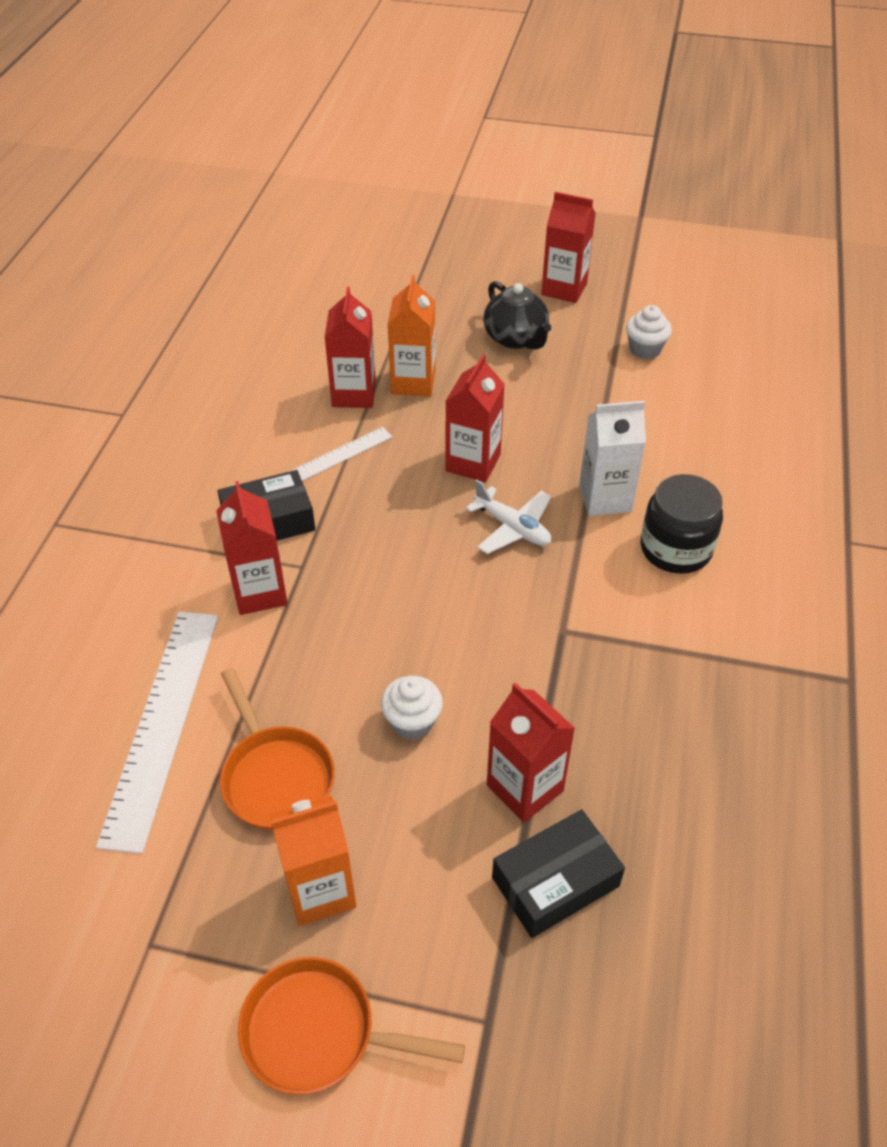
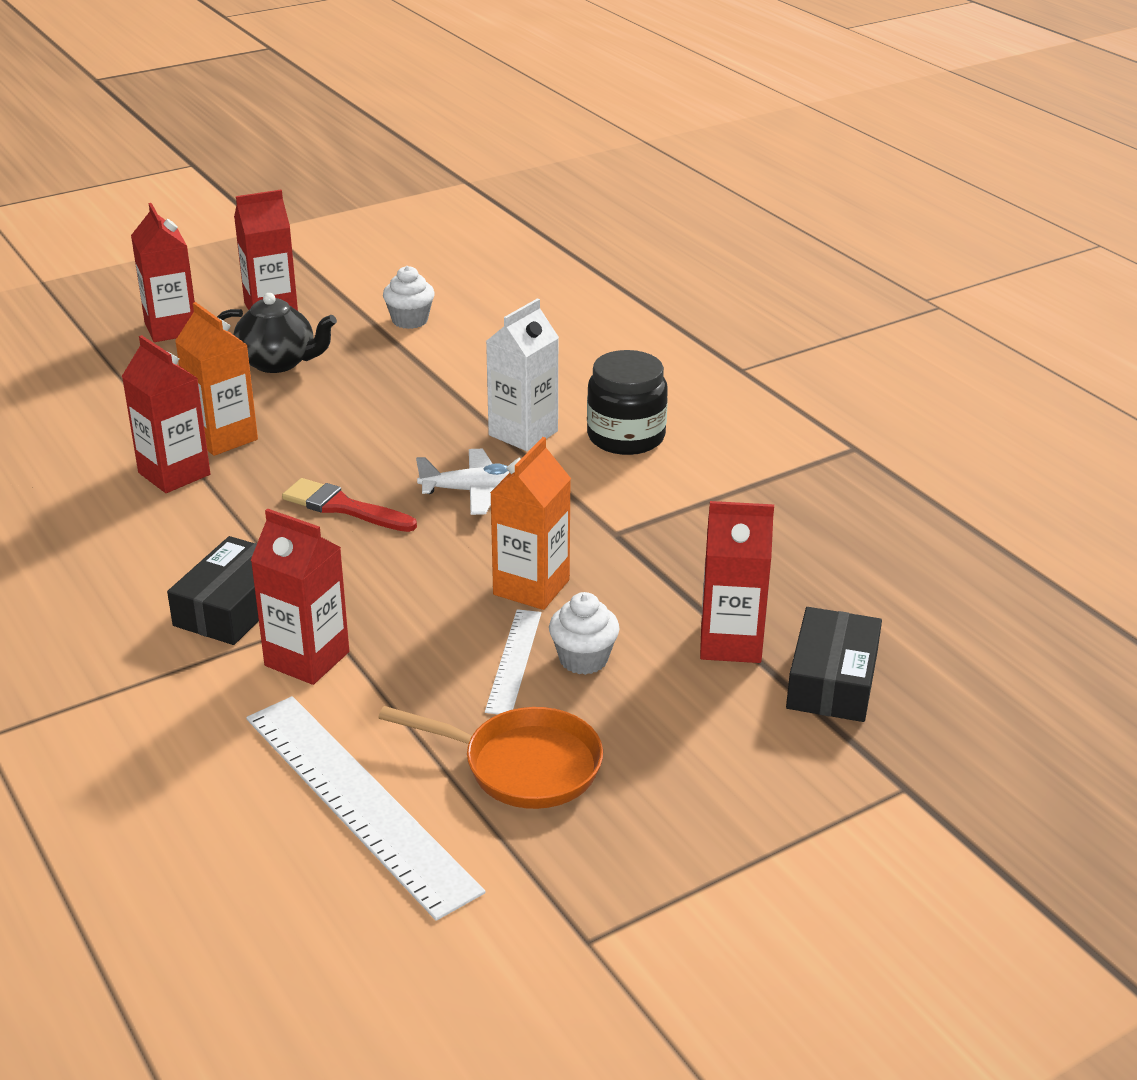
camera: 45 degrees left, 15 degrees down
orange pan [238,957,465,1095] -> none
orange carton [269,796,357,926] -> orange carton moved to [490,437,571,610]
white ruler [289,427,392,481] -> white ruler moved to [485,609,542,714]
red carton [446,354,505,482] -> red carton moved to [131,203,195,342]
none -> red brush [282,478,417,532]

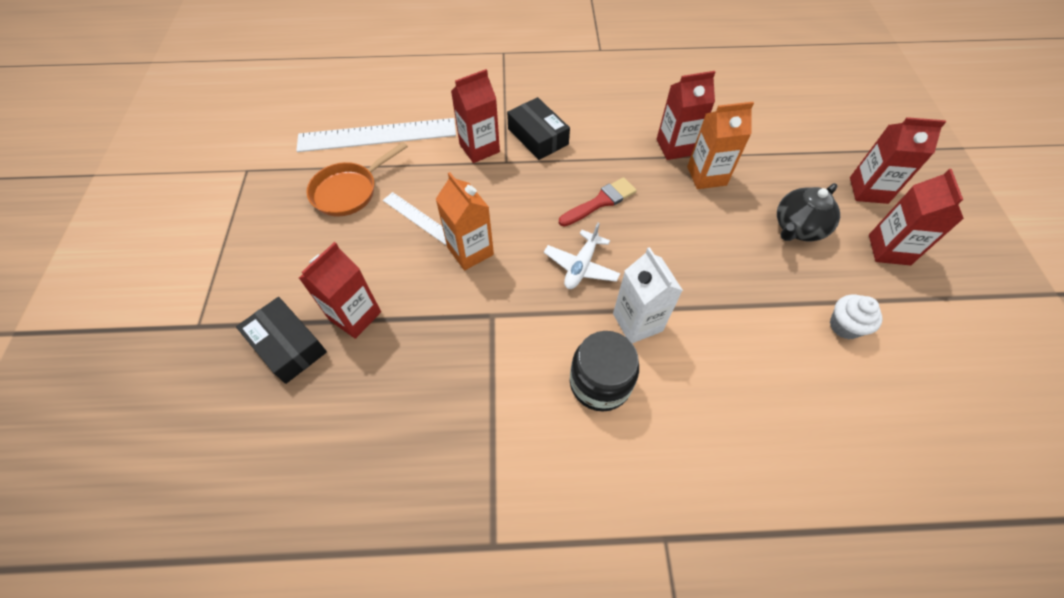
camera: 120 degrees right, 25 degrees up
white cupcake [549,592,619,675] -> none

